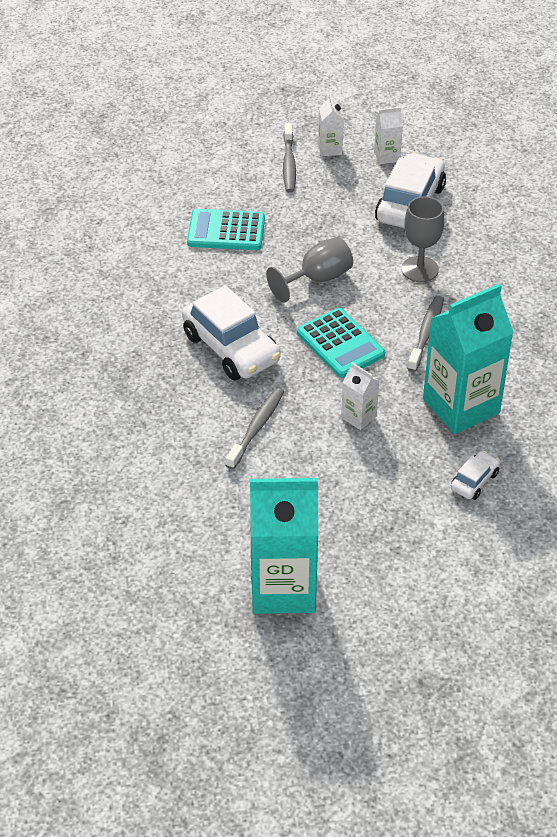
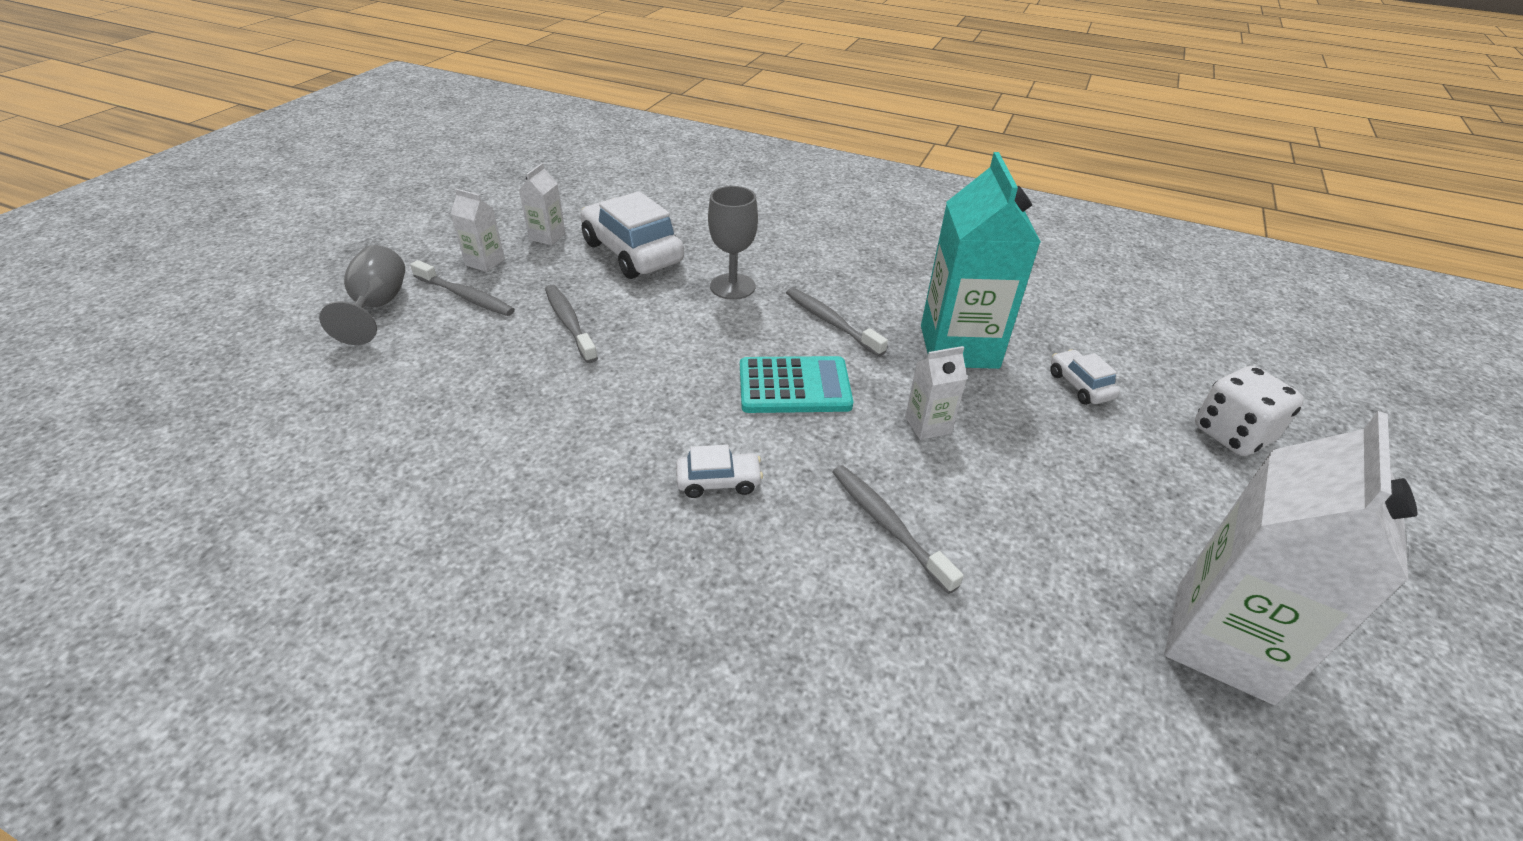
camera: 60 degrees left, 5 degrees down
white car [182,285,281,380] -> white car [676,444,763,498], size x0.48
turquoise calculator [187,209,265,250] -> none
turquoise carton [250,478,318,614] -> white carton [1164,411,1417,705]
grey goblet [266,237,353,303] -> grey goblet moved to [319,245,405,345]
none -> grey toothbrush [545,285,598,363]
none -> white dice [1195,366,1304,456]

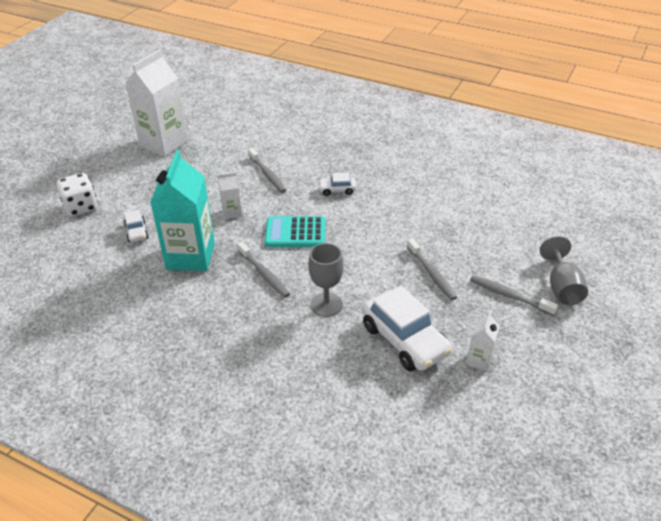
camera: 175 degrees left, 0 degrees up
white carton [451,189,505,272] -> none

